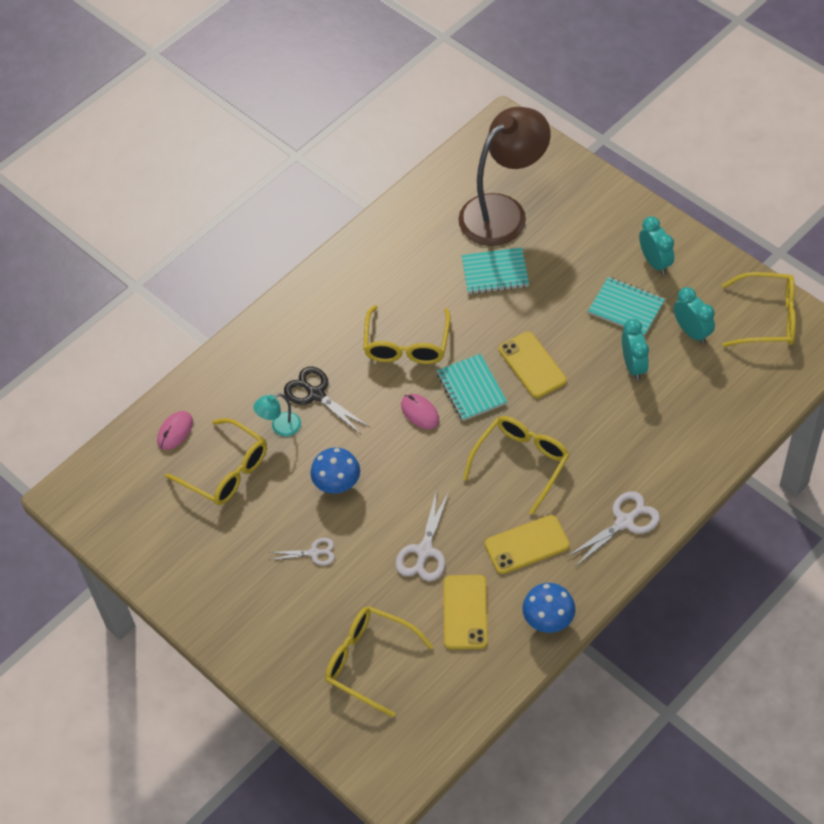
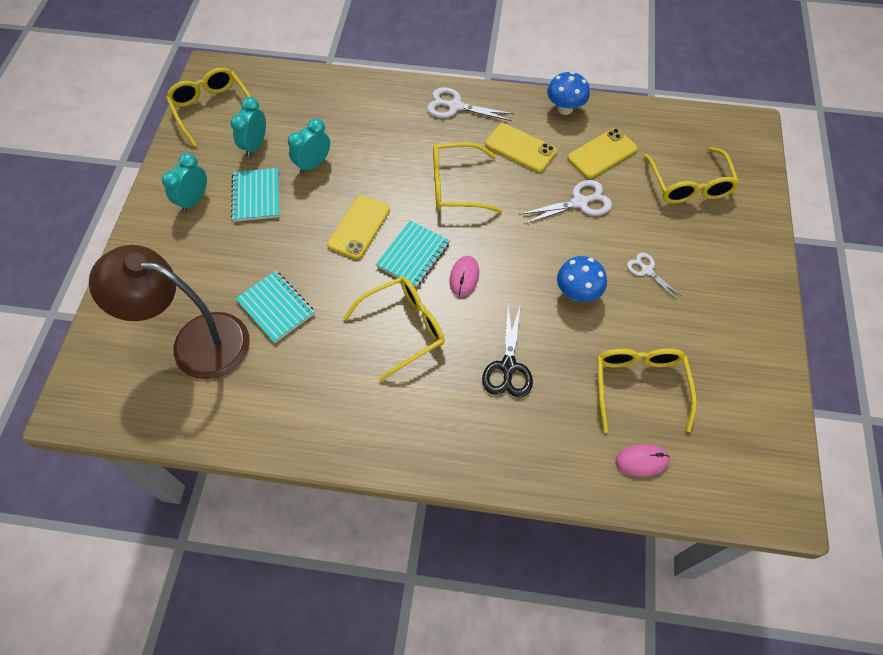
camera: 130 degrees left, 5 degrees up
turquoise lamp [254,393,301,437] -> none

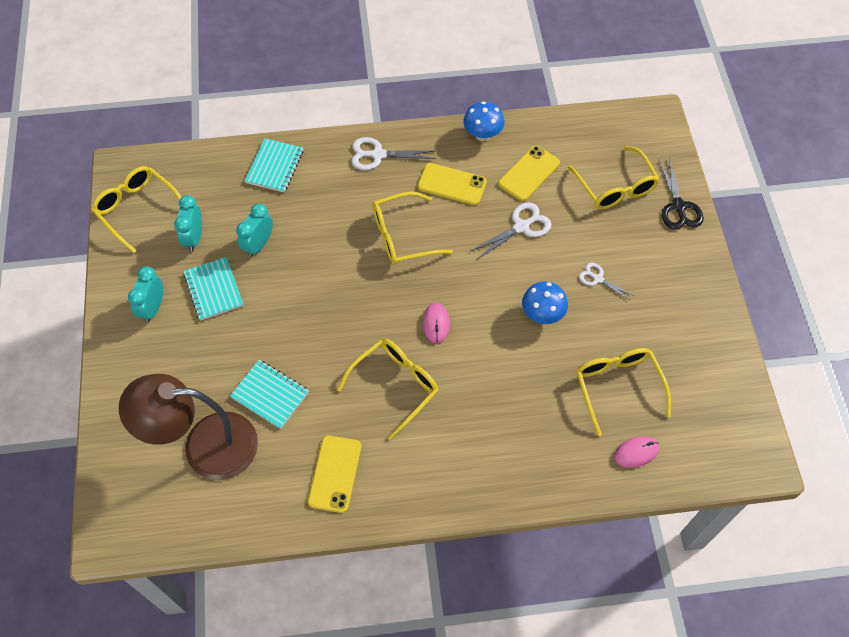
camera: 15 degrees left, 0 degrees up
yellow phone [327,195,390,259] -> yellow phone moved to [308,436,361,513]
turquoise notebook [376,220,450,287] -> turquoise notebook moved to [245,138,303,192]
black scissors [482,304,533,398] -> black scissors moved to [658,158,704,230]

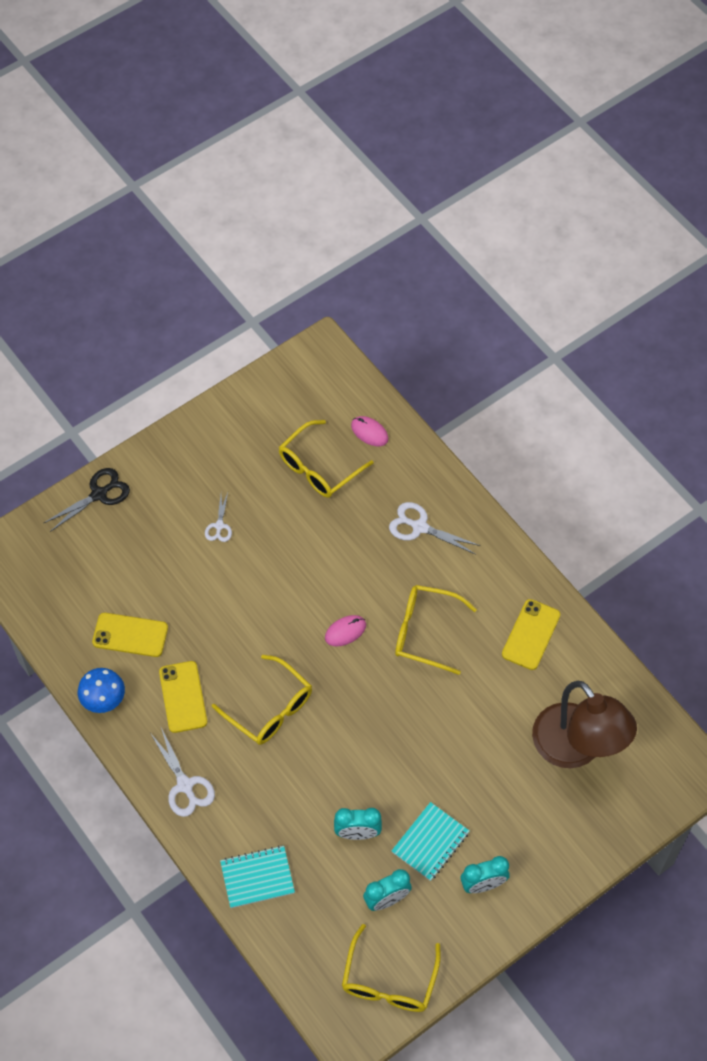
camera: 120 degrees left, 0 degrees up
turquoise notebook [230,360,309,429] -> none
yellow phone [308,436,361,513] -> yellow phone turned 45 degrees counterclockwise [502,599,560,670]
white scissors [469,202,551,260] -> white scissors moved to [389,502,481,555]
blue mushroom [522,281,568,324] -> none
yellow glasses [568,146,660,209] -> none

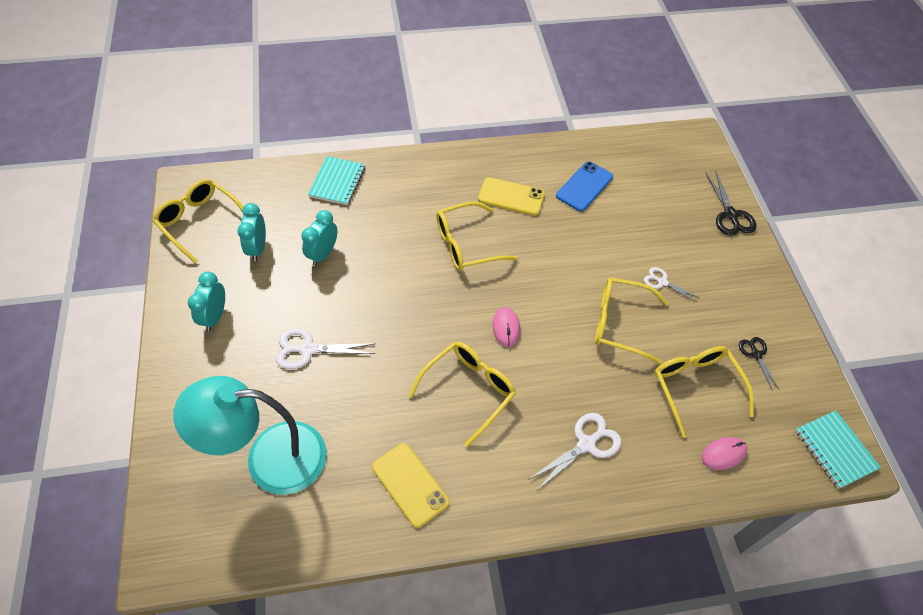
camera: 115 degrees right, 5 degrees down
blue mushroom [78,668,125,713] -> none
yellow phone [92,613,168,657] -> blue phone [556,161,613,212]
white scissors [151,728,215,817] -> white scissors moved to [276,329,376,369]
turquoise notebook [392,802,470,881] -> turquoise notebook moved to [795,410,881,489]
brown lamp [532,681,637,768] -> turquoise lamp [173,376,327,495]
none -> yellow glasses [595,277,668,364]
none -> black scissors [739,337,779,391]

